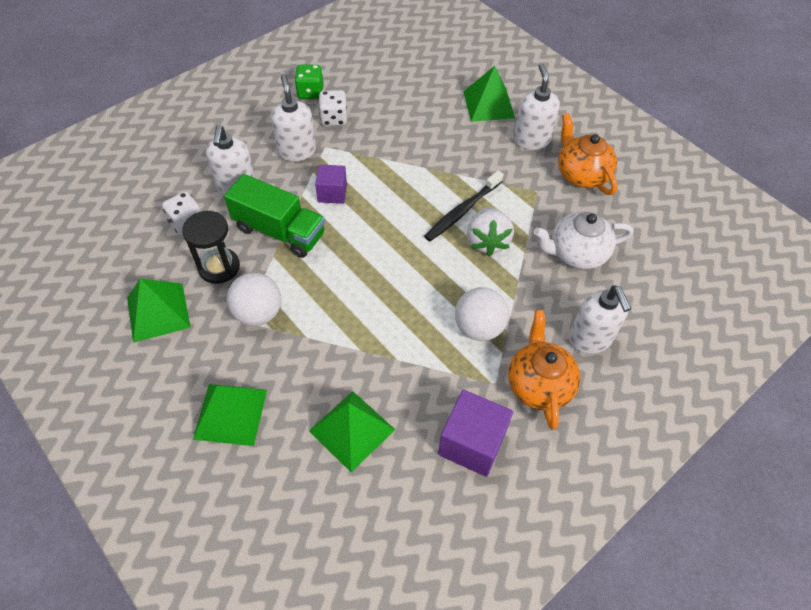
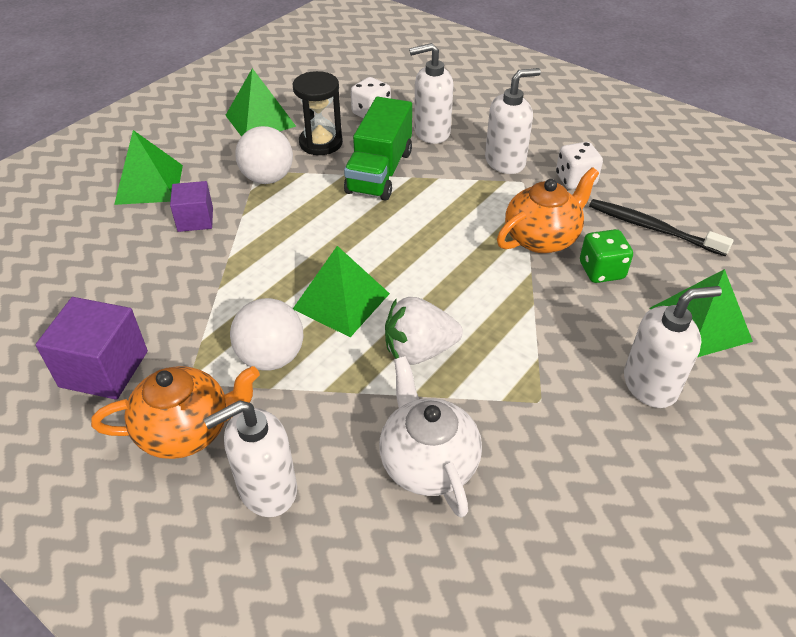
camera: 80 degrees right, 10 degrees down
green dice [294,65,324,99] -> green dice moved to [580,229,633,283]
green pyramid [309,391,395,472] -> green pyramid moved to [293,246,390,337]
purple cube [315,164,347,204] -> purple cube moved to [170,181,213,232]
black toothbrush [424,170,504,241] -> black toothbrush moved to [589,199,734,256]
orange teapot [558,113,617,195] -> orange teapot moved to [497,167,599,253]

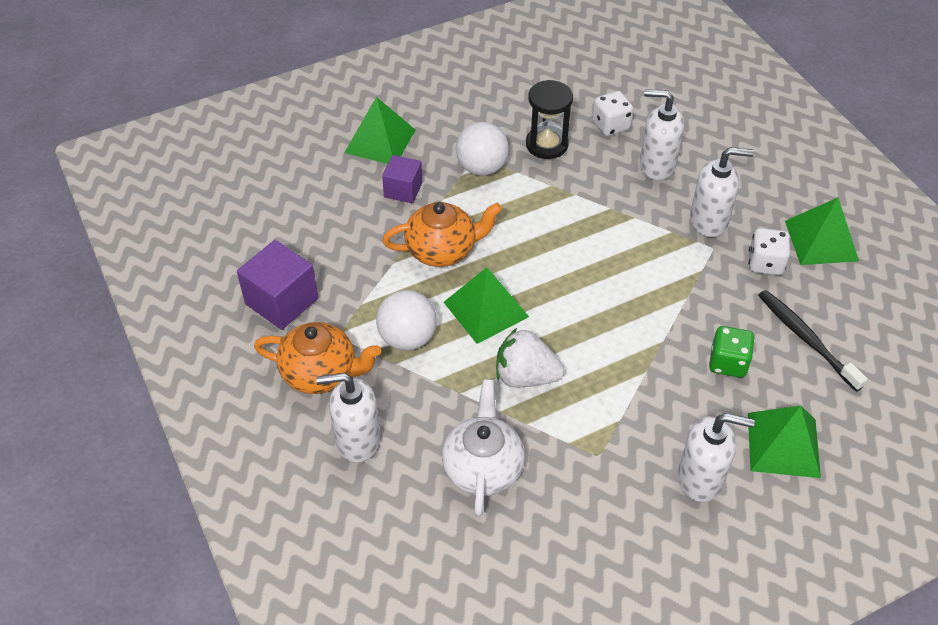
camera: 25 degrees right, 5 degrees up
green pyramid [225,68,296,137] -> green pyramid moved to [785,197,859,265]
green truck [344,97,412,201] -> none
orange teapot [497,167,599,253] -> orange teapot moved to [382,202,502,267]

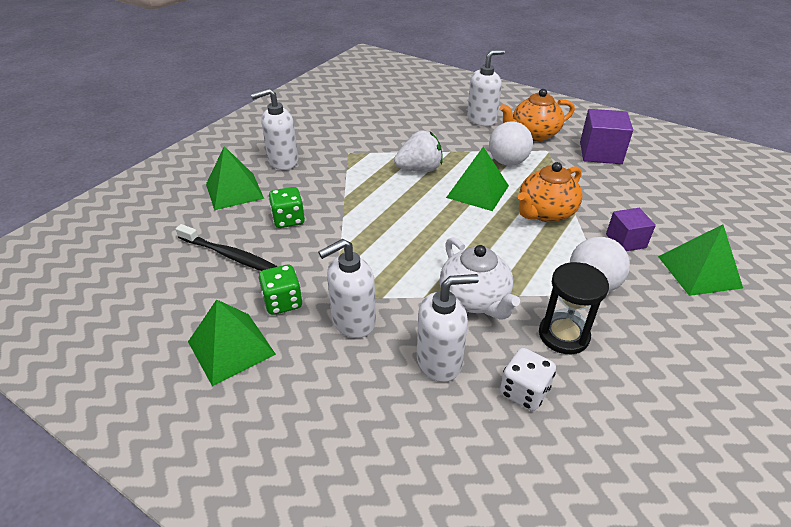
camera: 150 degrees right, 10 degrees down
white teapot [442,379,525,516] -> white teapot moved to [440,237,520,320]
white dice [749,228,790,275] -> green dice [259,265,303,315]

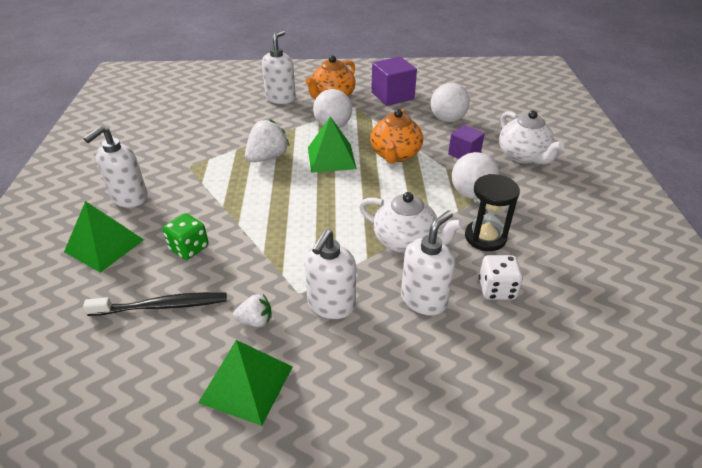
camera: 35 degrees left, 0 degrees up
green dice [259,265,303,315] -> white strawberry [233,294,272,327]
green pyramid [658,224,743,296] -> white teapot [499,110,564,164]
none -> white ball [431,83,470,122]

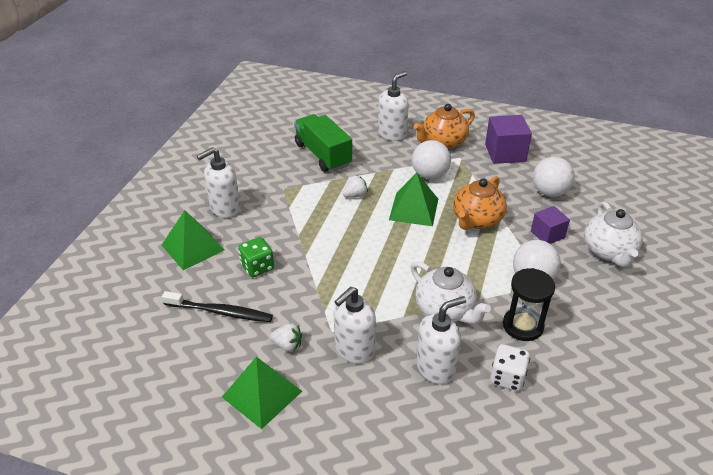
camera: 20 degrees right, 0 degrees up
white strawberry [245,119,290,162] -> white strawberry [342,175,368,198], size x0.59
none -> green truck [294,114,352,172]

